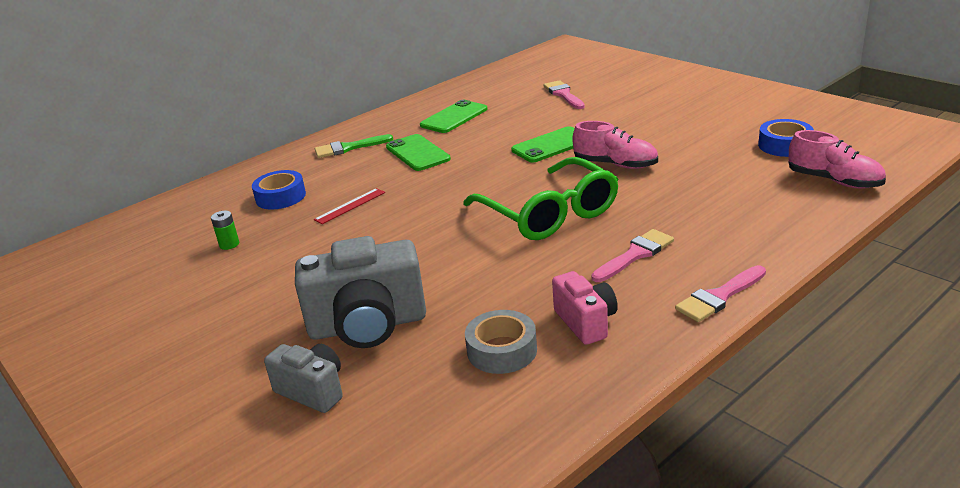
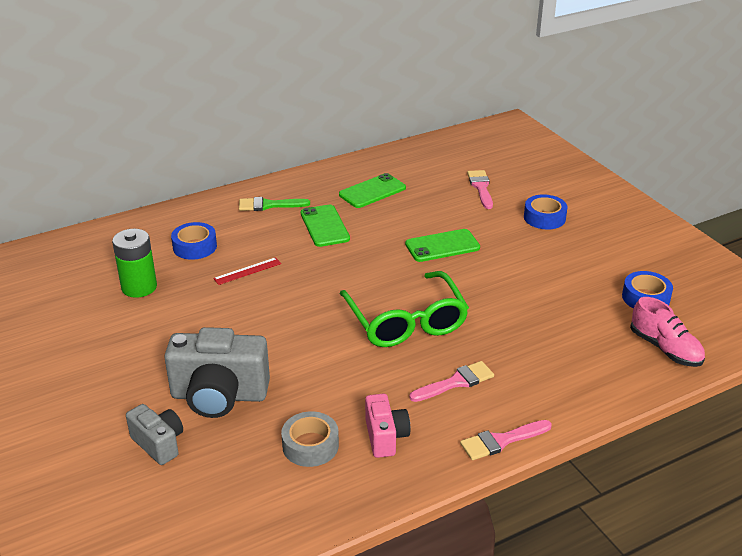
camera: 10 degrees right, 5 degrees up
green battery [211,211,239,250] -> green battery [112,229,157,298], size x2.08
pink shoe [572,121,658,169] -> none
none -> blue tape [524,194,567,229]

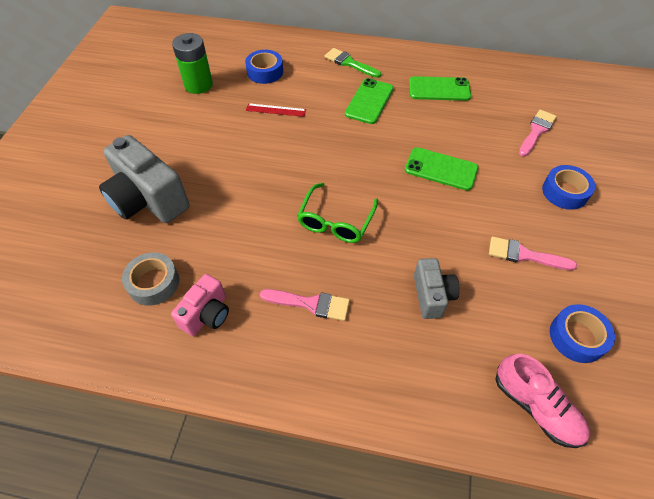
camera: 40 degrees right, 20 degrees up
grey camera [126,404,183,465] -> grey camera moved to [414,258,460,319]
green glasses [339,271,469,347] -> green glasses [297,183,378,243], size x0.66
pink brush [460,420,552,460] -> pink brush moved to [489,236,577,270]
pink shoe [630,297,705,367] -> pink shoe turned 45 degrees counterclockwise [495,354,590,448]

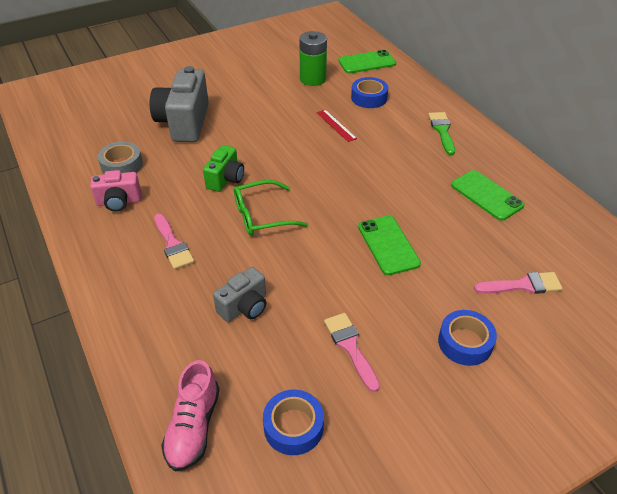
camera: 50 degrees right, 10 degrees down
green phone [345,78,394,124] -> green phone moved to [338,50,396,73]
none -> green camera [203,145,244,192]

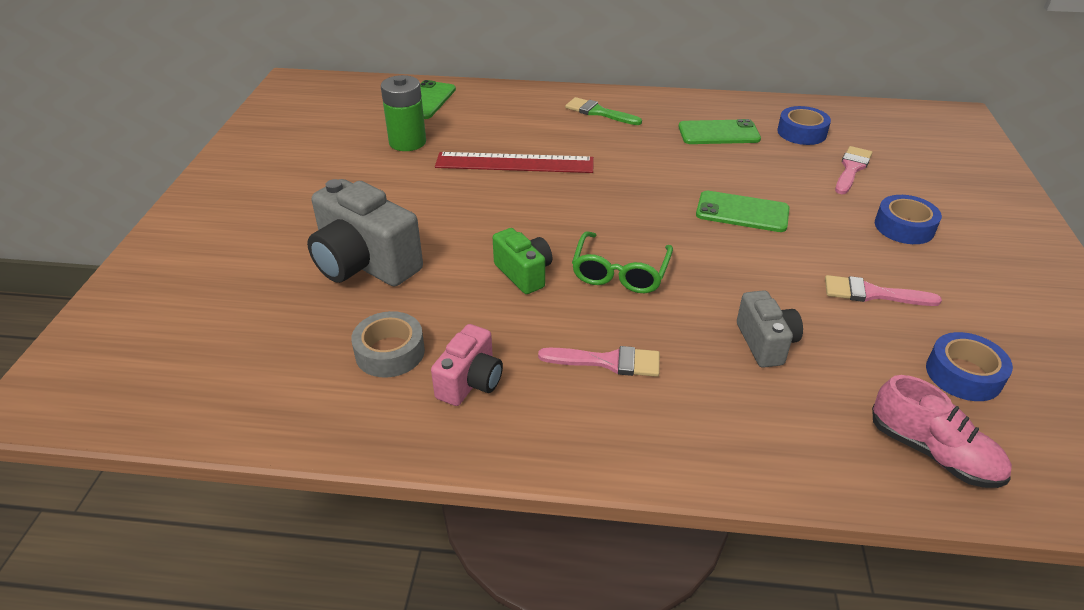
camera: 55 degrees left, 5 degrees down
red ruler [317,110,357,142] -> red ruler [435,152,594,173], size x2.02
blue tape [351,77,388,108] -> blue tape moved to [777,106,831,145]

